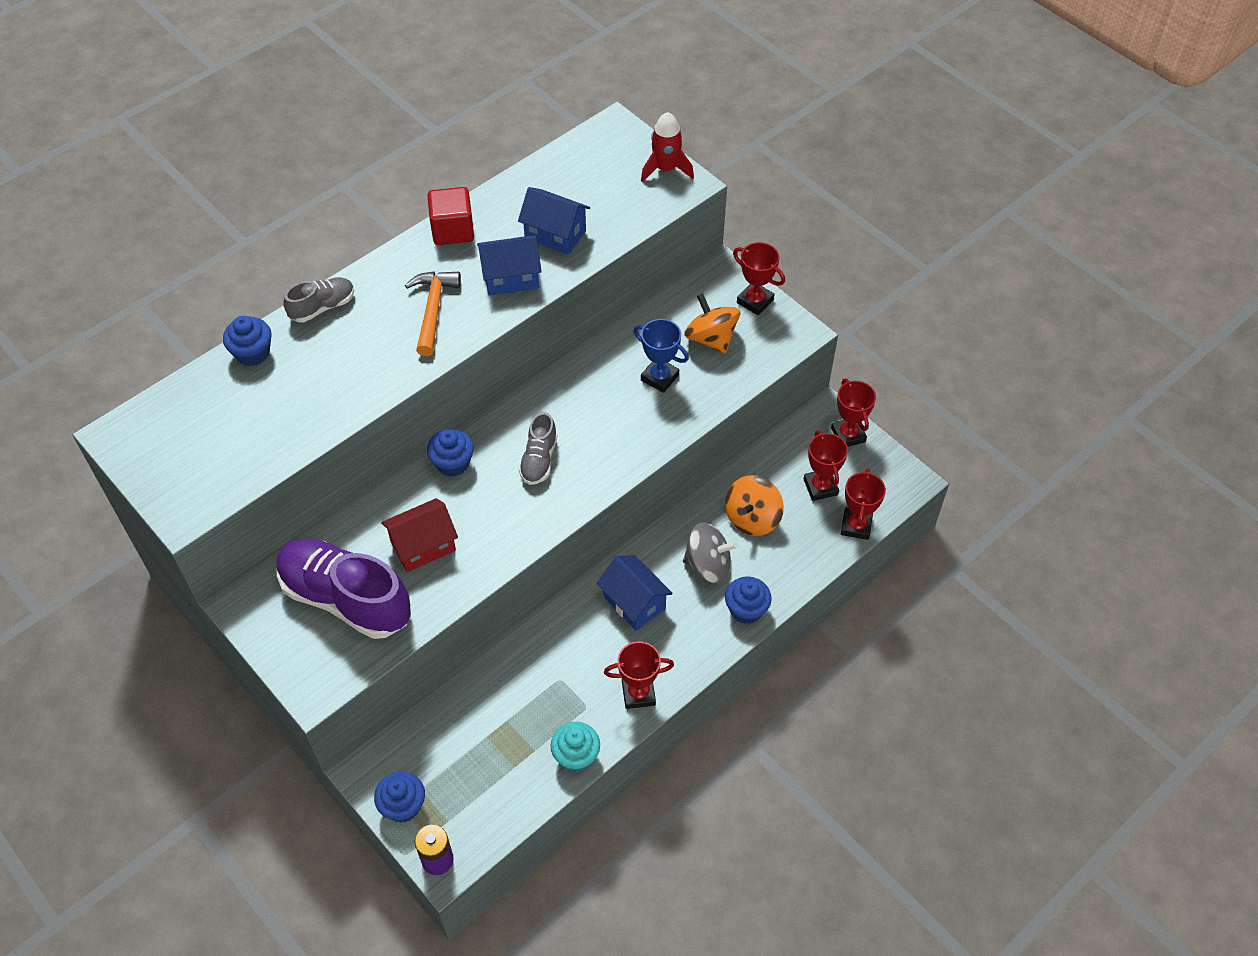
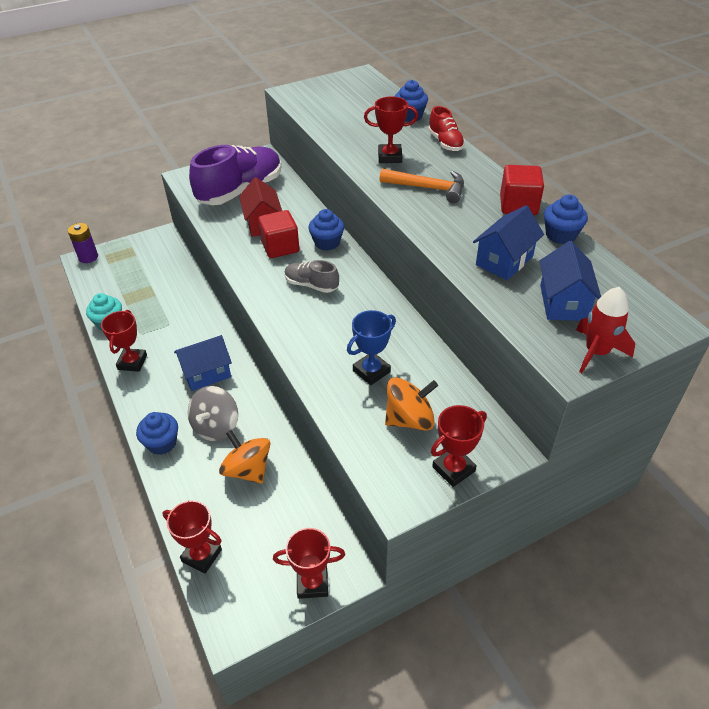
camera: 105 degrees right, 10 degrees down
grey shoe [283,277,354,322] -> red shoe [428,106,465,151]
blue cupcake [374,771,425,823] -> blue cupcake moved to [544,195,588,244]
blue house [477,235,542,296] -> blue house moved to [540,241,601,321]
red trophy [804,430,848,501] -> red trophy moved to [364,96,418,163]
none -> red cube [258,210,299,258]

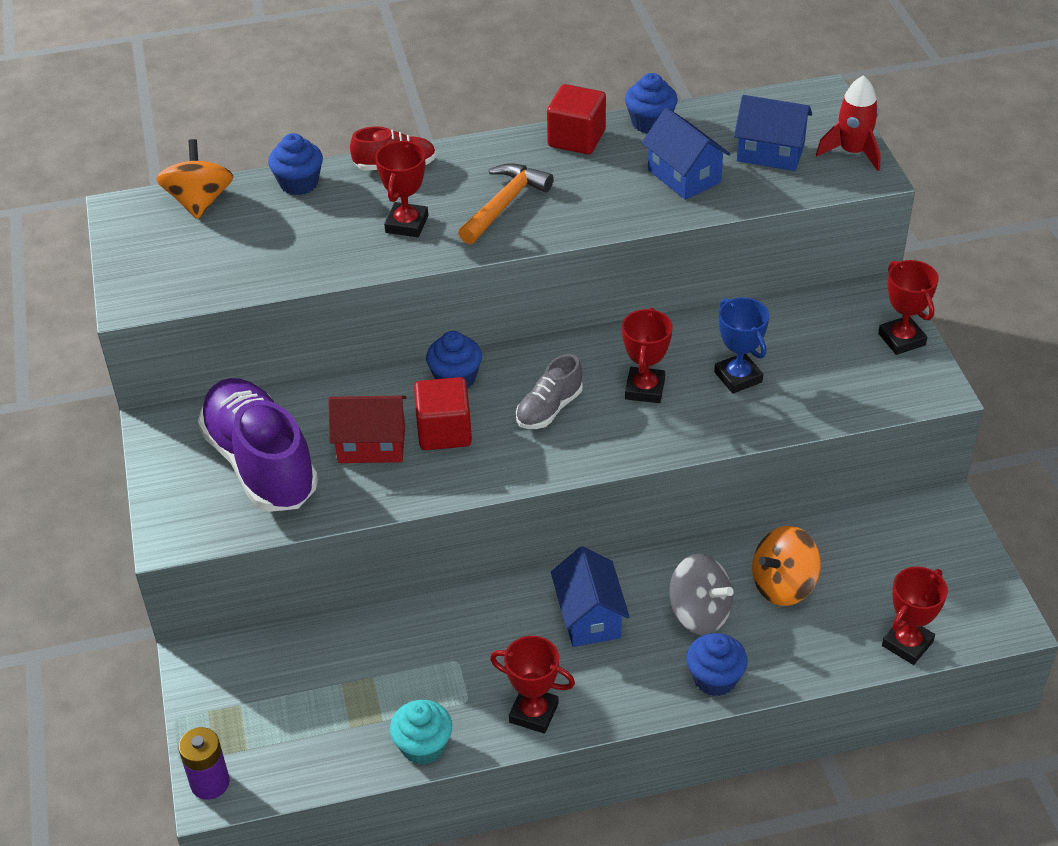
camera: 75 degrees left, 0 degrees up
red trophy [273,528,345,599] -> red trophy moved to [622,308,673,403]
orange spinning top [385,377,438,431] -> orange spinning top moved to [156,139,233,219]

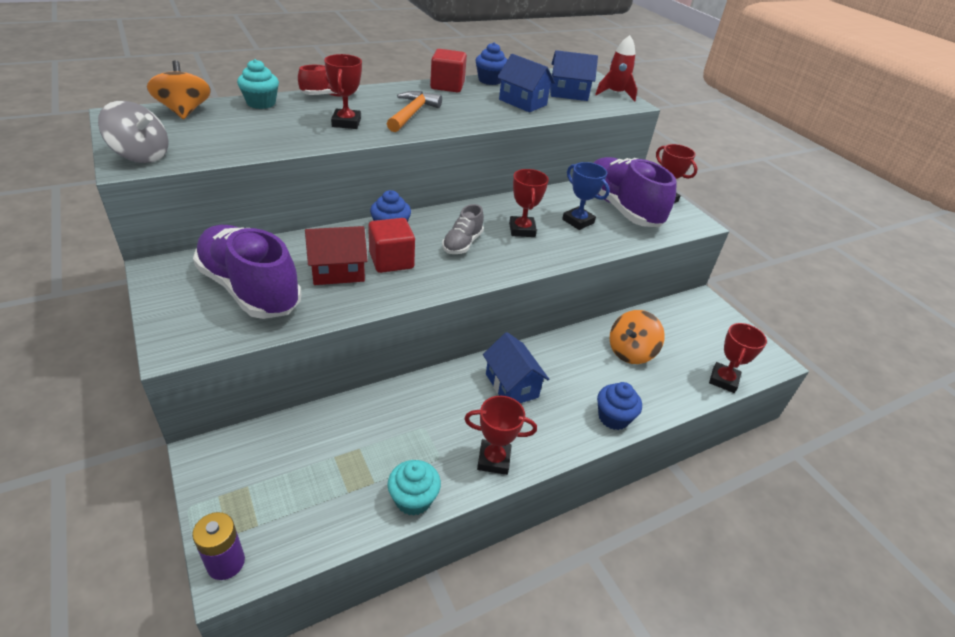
camera: 20 degrees left, 5 degrees down
blue cupcake [268,133,323,195] -> turquoise cupcake [237,59,279,109]
grey spinning top [670,553,734,635] -> grey spinning top moved to [98,101,168,163]
none -> purple shoe [593,157,677,227]

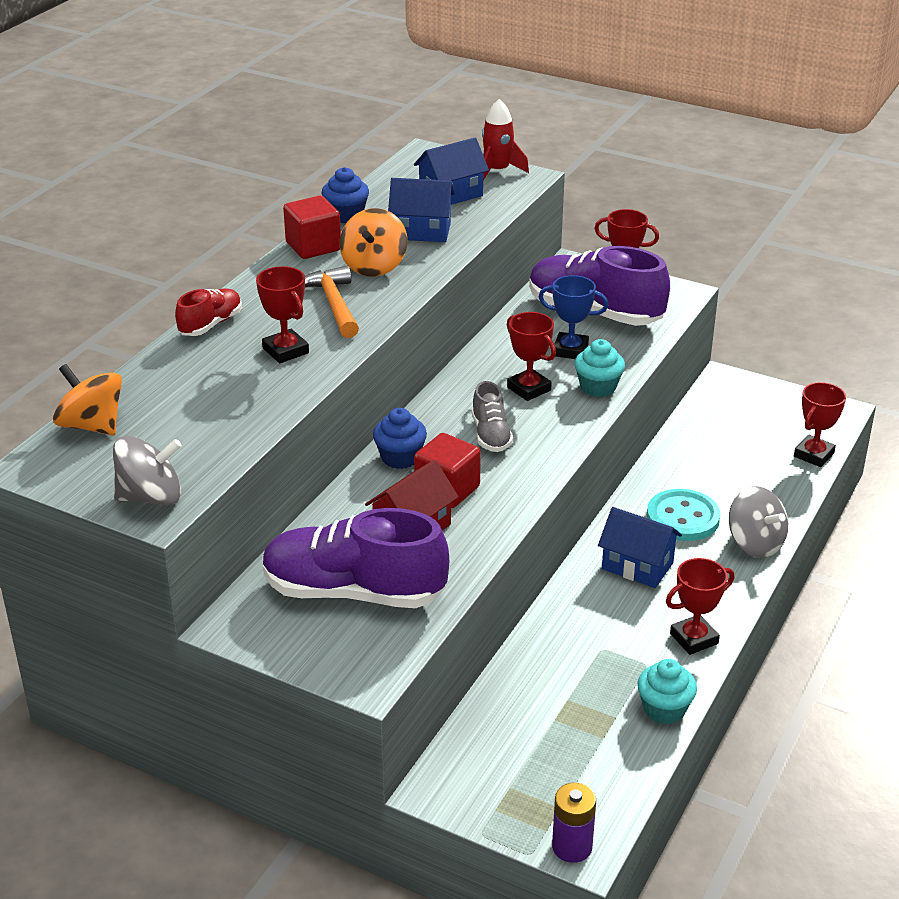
camera: 30 degrees left, 5 degrees down
turquoise cupcake [237,59,279,109] -> turquoise cupcake moved to [574,339,625,397]
blue cupcake [597,382,642,430] -> grey spinning top [729,486,788,558]
orange spinning top [610,310,665,364] -> orange spinning top moved to [340,208,407,276]
red trophy [709,323,767,393] -> red trophy turned 45 degrees clockwise [794,382,846,467]
none -> turquoise button [647,489,721,541]

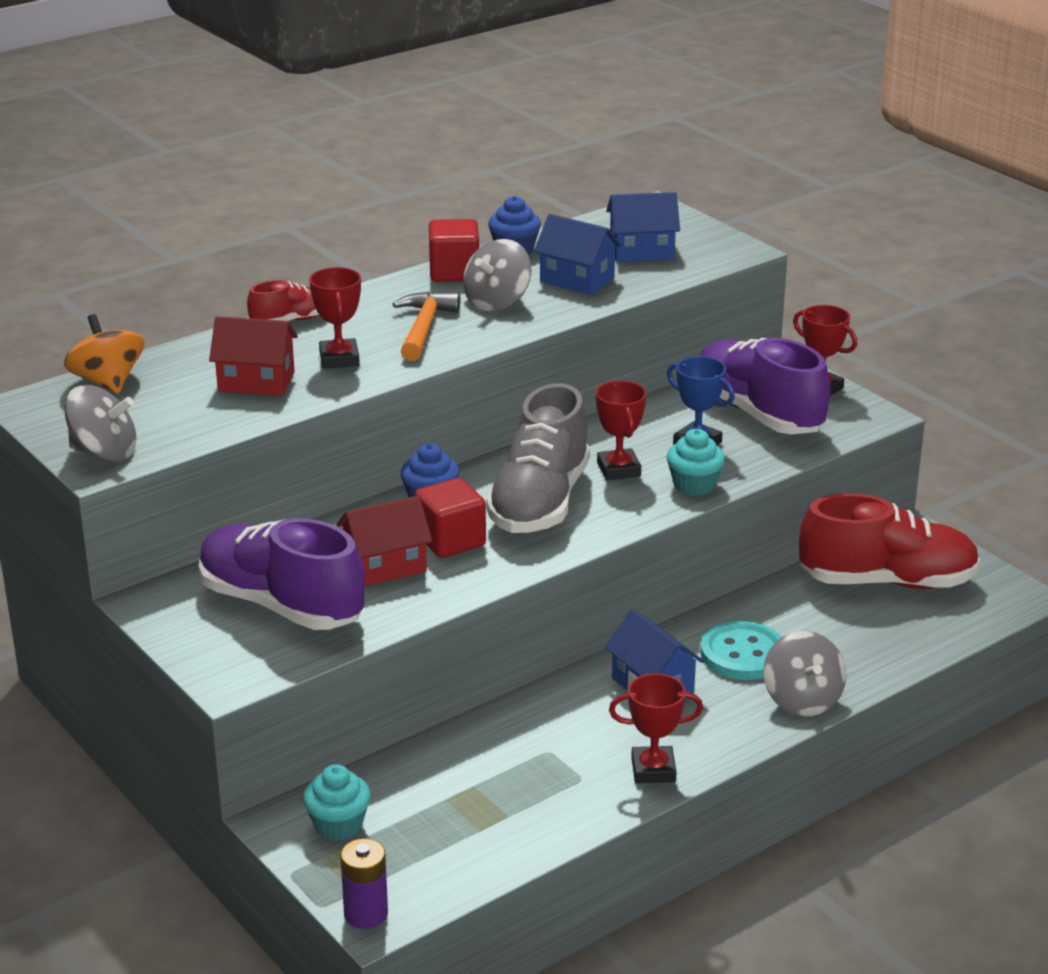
camera: 25 degrees right, 5 degrees down
orange spinning top [340,208,407,276] -> grey spinning top [463,239,531,311]
grey shoe [472,381,513,452] -> grey shoe [486,383,590,533], size x2.01
red rocket [482,99,529,180] -> none
turquoise cupcake [637,659,697,724] -> turquoise cupcake moved to [303,764,371,841]
red trophy [794,382,846,467] -> none
none -> red house [209,316,298,396]
none -> red shoe [799,493,980,589]

